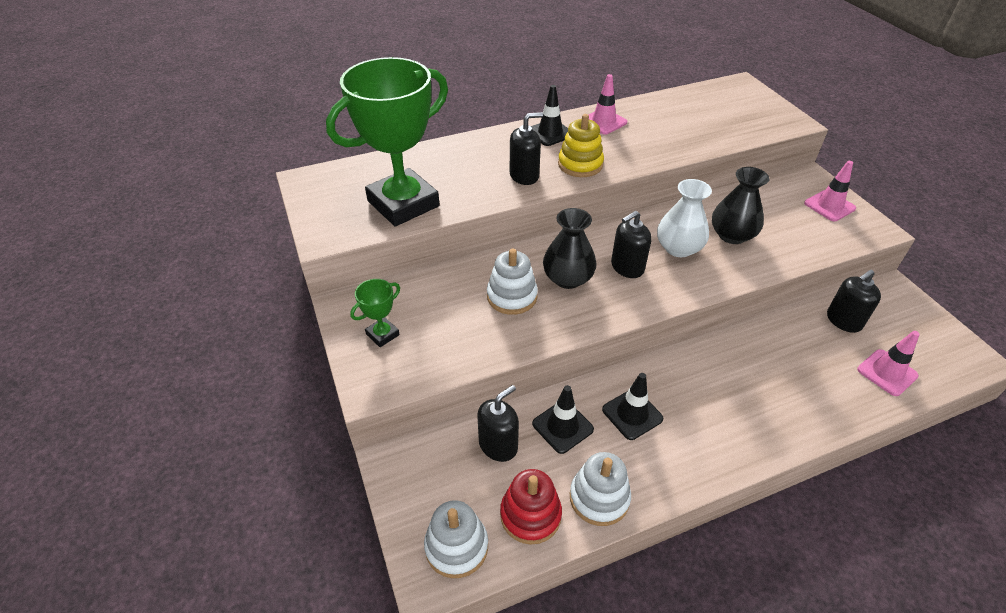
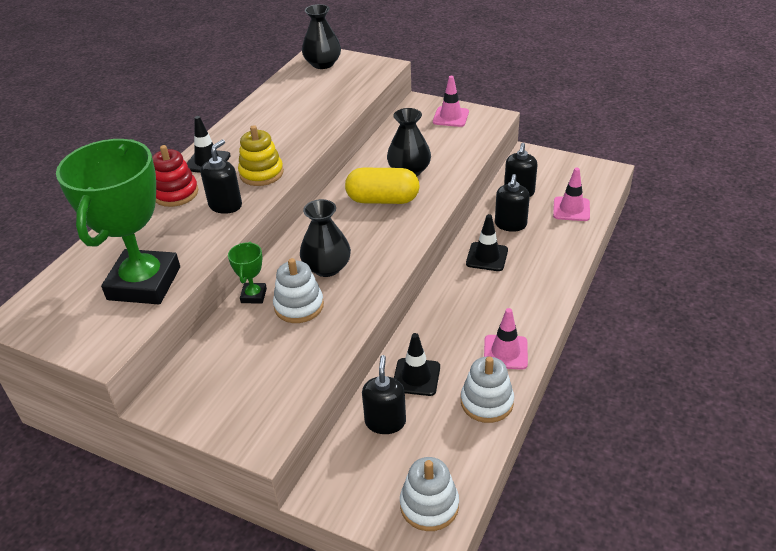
camera: 40 degrees left, 5 degrees down
green trophy [350,279,400,347] -> green trophy moved to [228,242,267,304]
red stacking toy [500,469,562,545] -> red stacking toy moved to [152,145,199,207]
pink traffic cone [581,74,627,135] -> pink traffic cone moved to [484,308,528,370]
black traffic cone [602,373,663,440] -> black traffic cone moved to [466,214,508,271]
black soap dispenser [611,211,652,278] -> black soap dispenser moved to [495,174,530,232]
white vase [657,179,712,257] -> yellow capsule [345,168,420,204]
none -> black vase [302,4,341,69]

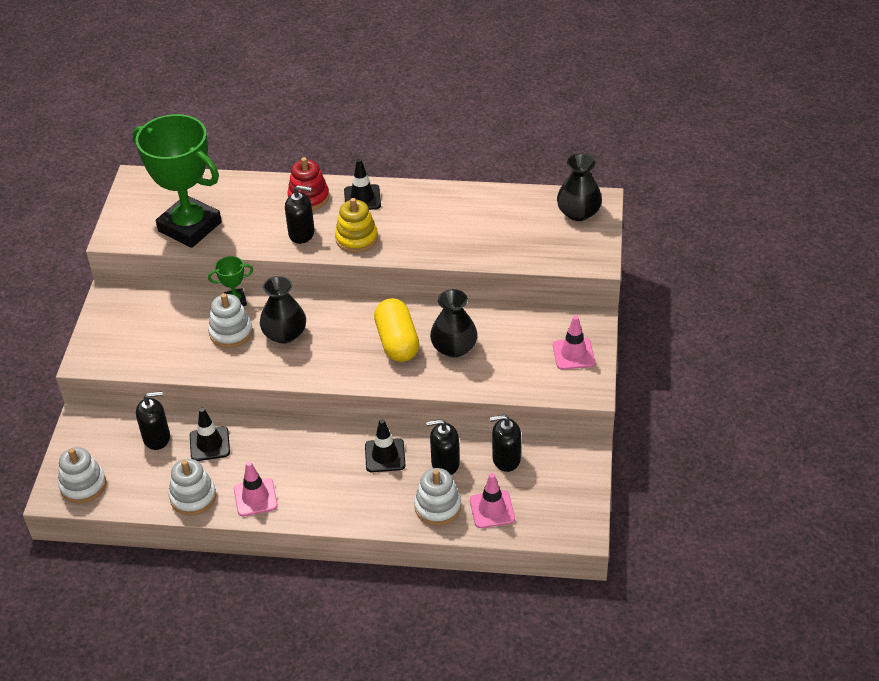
camera: 70 degrees right, 5 degrees up
green trophy [56,139,180,304] -> green trophy turned 45 degrees clockwise [133,114,222,248]
none -> white stacking toy [414,468,461,526]

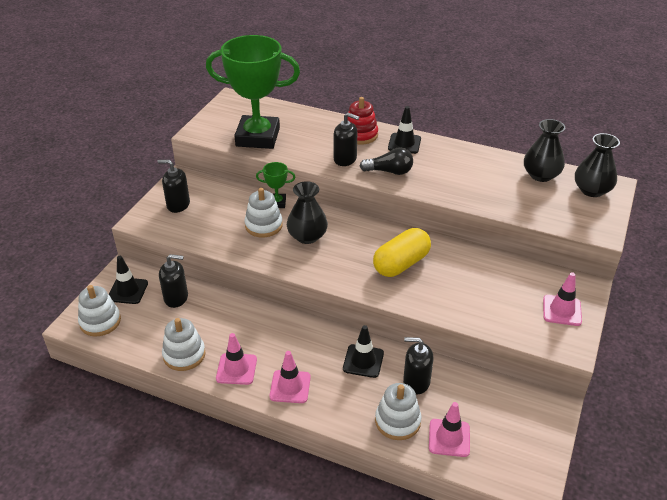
camera: 15 degrees right, 5 degrees down
green trophy [133,114,222,248] -> green trophy turned 45 degrees counterclockwise [206,35,300,149]
black traffic cone [190,408,230,461] -> black traffic cone moved to [109,256,148,304]
yellow stacking toy [335,198,378,253] -> black light bulb [360,147,413,175]
yellow capsule [374,298,419,362] -> yellow capsule turned 45 degrees clockwise [373,228,431,277]
black vase [430,289,478,358] -> black vase moved to [524,119,565,182]
black soap dispenser [489,415,521,472] -> black soap dispenser moved to [157,160,190,213]
none -> pink traffic cone [269,351,311,403]

